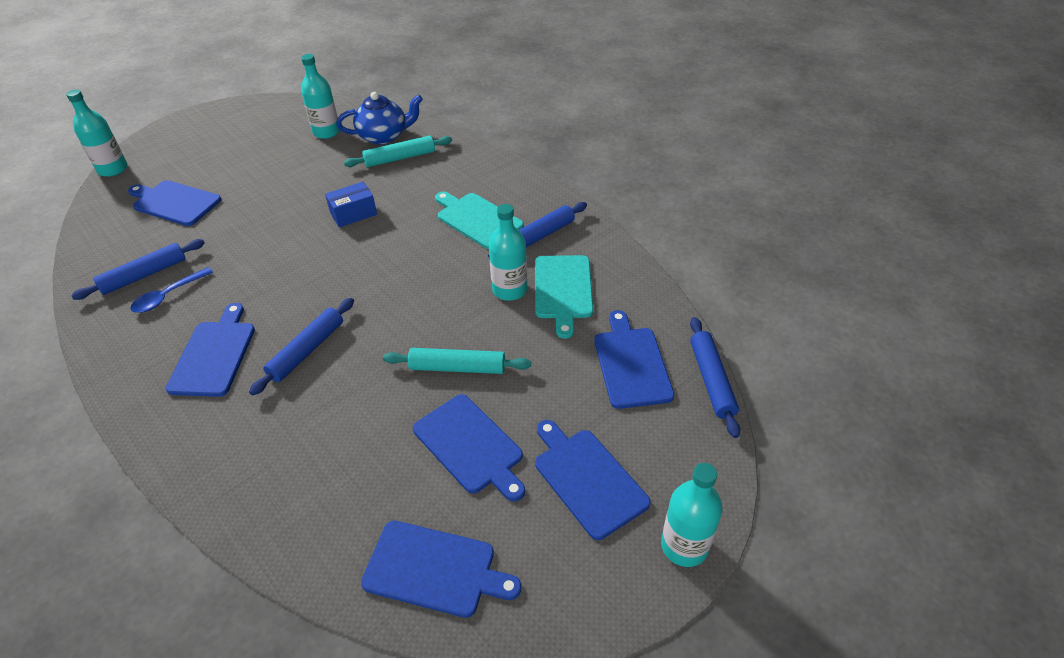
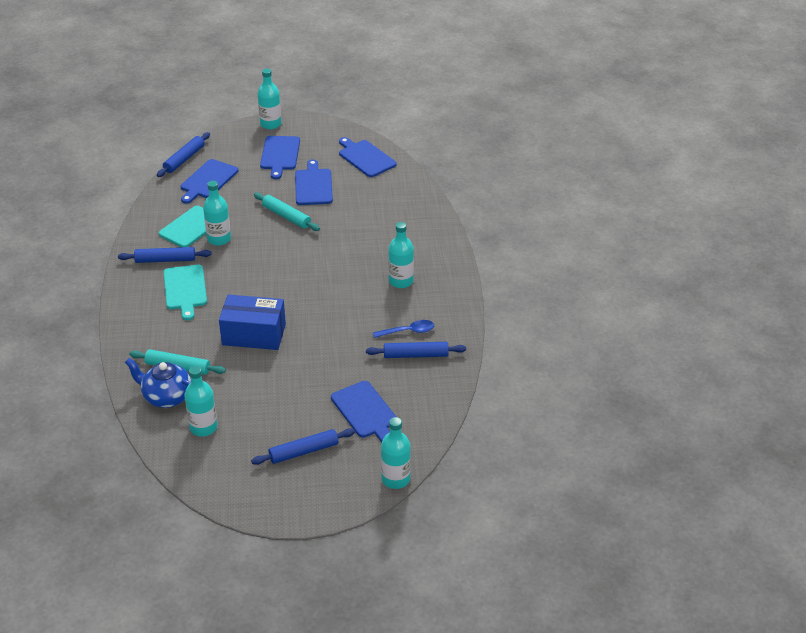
camera: 145 degrees left, 5 degrees down
blue cutting board [166,303,255,397] -> turquoise bottle [388,222,414,288]
blue rolling pin [249,298,354,395] -> blue rolling pin moved to [251,428,355,465]
blue box [325,182,377,227] -> blue box [219,295,286,350], size x1.73

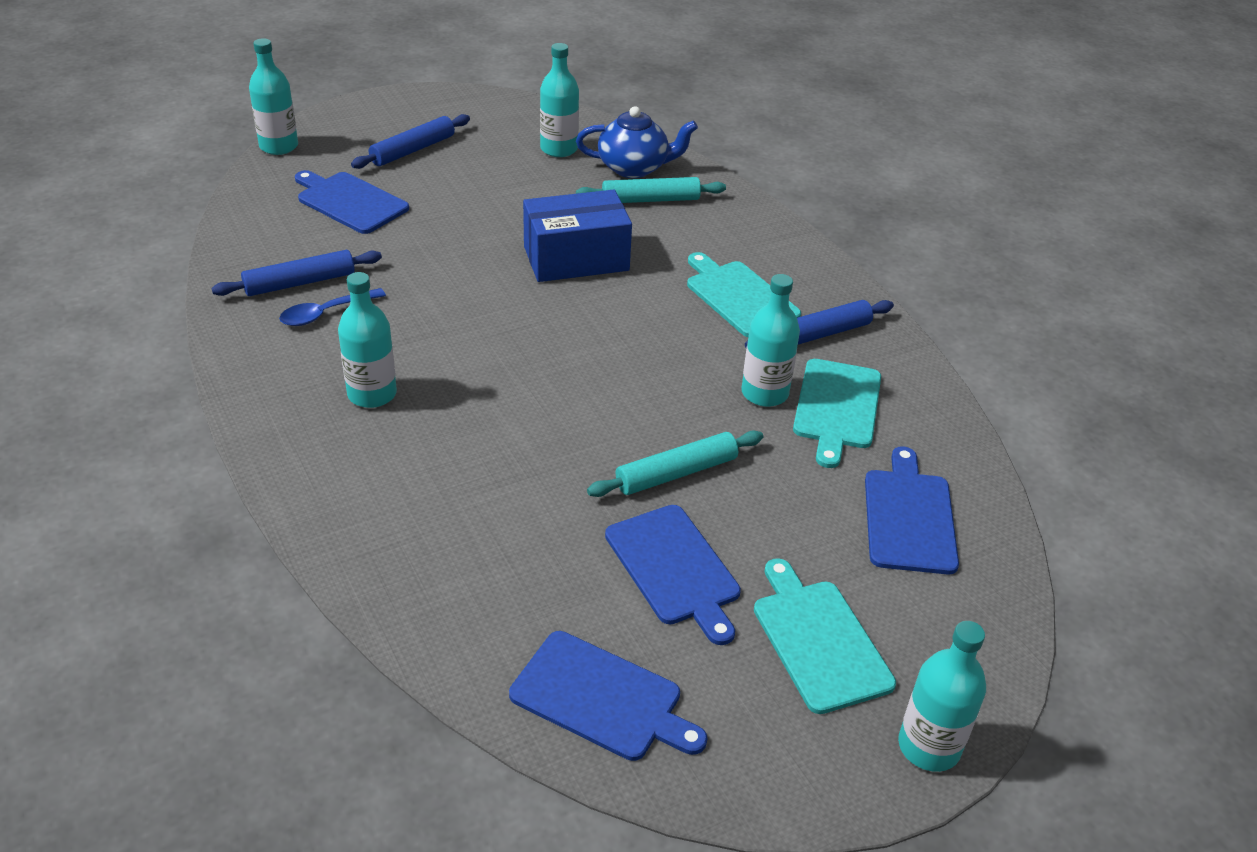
camera: 155 degrees right, 0 degrees up
blue rolling pin [157,132,210,177] -> none
turquoise rolling pin [254,193,320,231] -> turquoise rolling pin turned 45 degrees counterclockwise [587,431,763,497]
blue cutting board [260,136,300,179] -> turquoise cutting board [754,558,896,714]

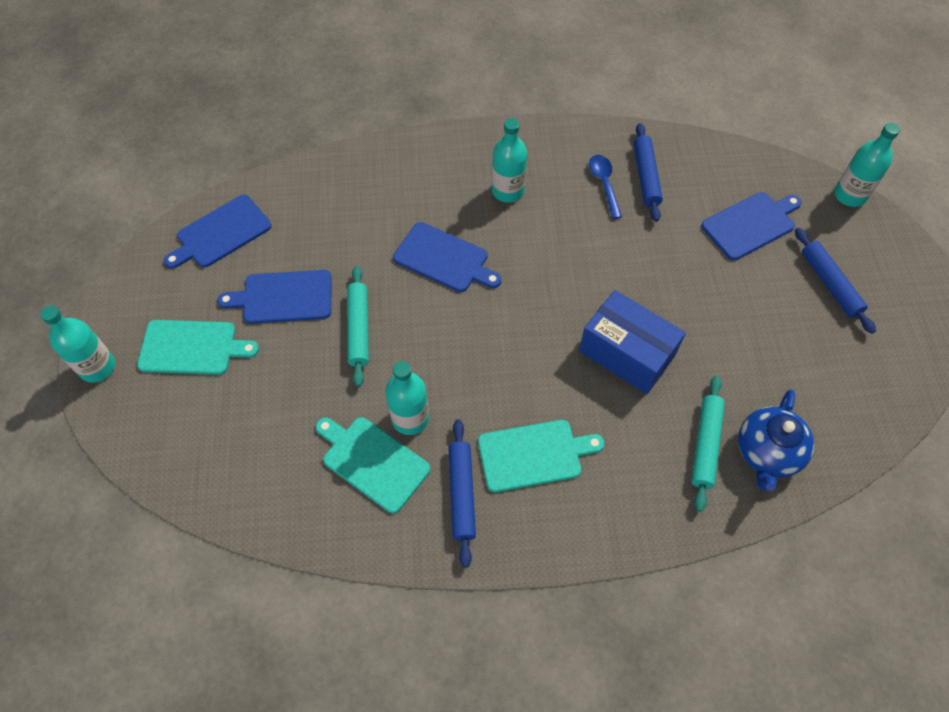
camera: 115 degrees right, 20 degrees up
blue box [523,190,632,282] -> blue box turned 60 degrees counterclockwise [579,290,686,394]
turquoise bottle [540,43,579,157] -> none
blue cutting board [865,446,959,574] -> blue cutting board moved to [393,222,502,292]

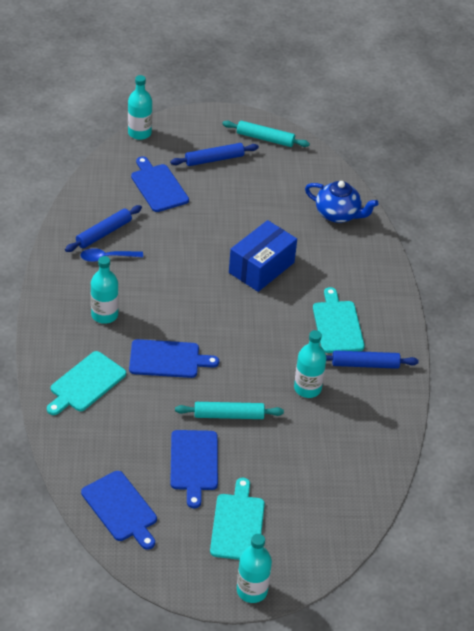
camera: 90 degrees left, 15 degrees down
turquoise cutting board [316,417,431,513] -> turquoise cutting board moved to [47,351,126,415]
blue cutting board [393,222,502,292] -> blue cutting board turned 60 degrees clockwise [129,339,219,378]
blue rolling pin [634,123,663,222] -> blue rolling pin turned 45 degrees counterclockwise [65,205,142,252]
turquoise rolling pin [691,376,725,512] -> turquoise rolling pin moved to [222,121,310,147]

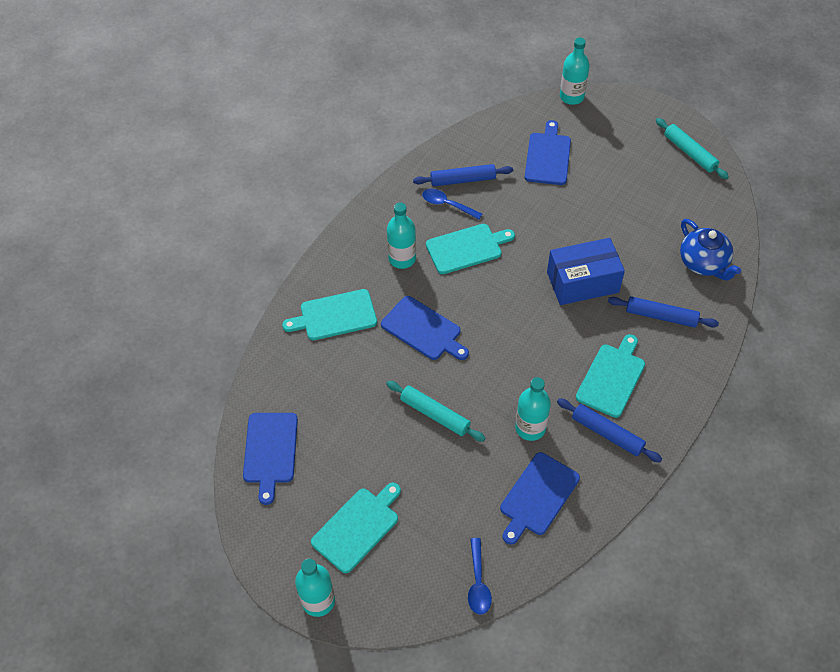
camera: 40 degrees right, 10 degrees up
blue rolling pin [170,143,259,166] -> blue rolling pin moved to [608,296,719,328]
blue cutting board [170,430,218,508] -> blue cutting board moved to [500,452,580,545]
none -> turquoise cutting board [426,224,515,274]
none -> blue spoon [468,538,492,615]

